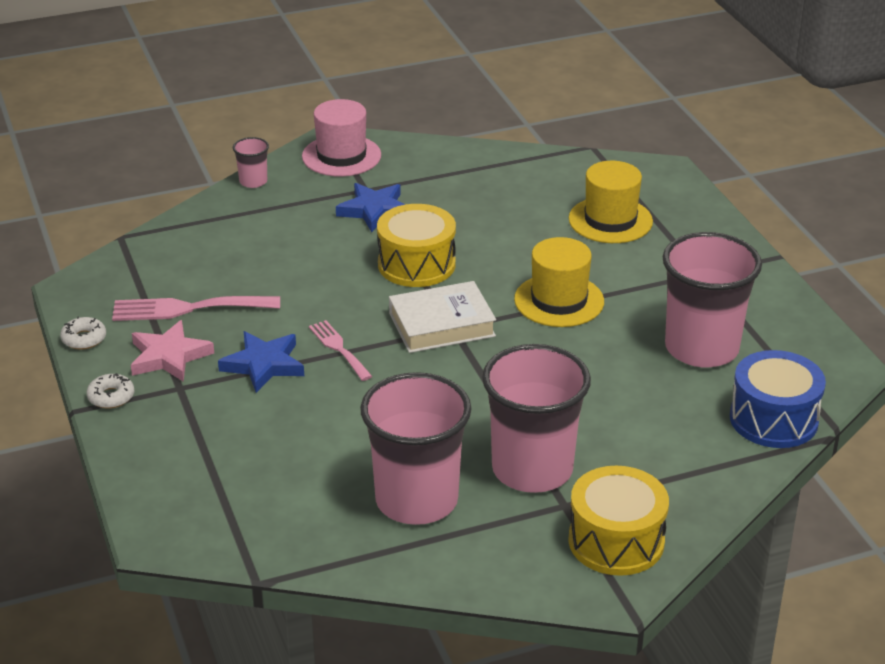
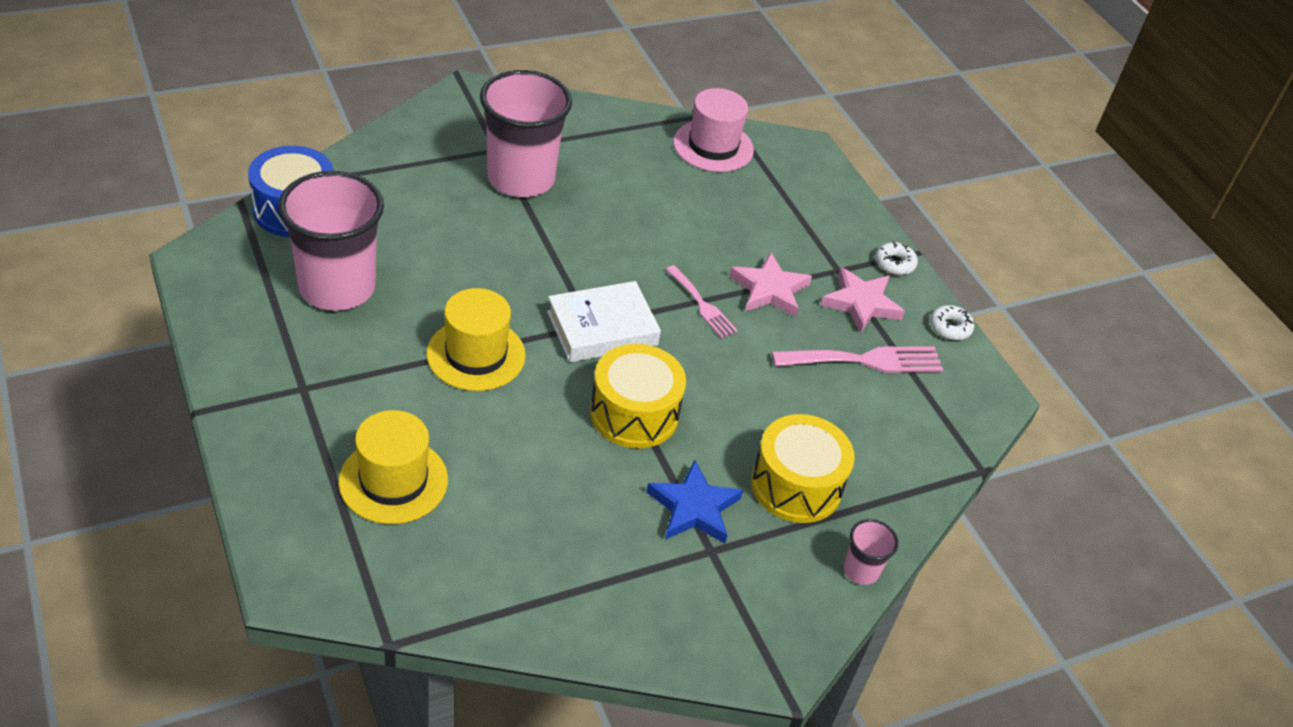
camera: 170 degrees right, 10 degrees up
blue star [218,331,304,393] -> pink star [729,252,812,317]
pink hat [302,99,381,177] -> pink hat moved to [673,88,754,172]
pink cup [360,372,471,525] -> none
yellow drum [568,466,669,576] -> yellow drum moved to [751,414,855,523]

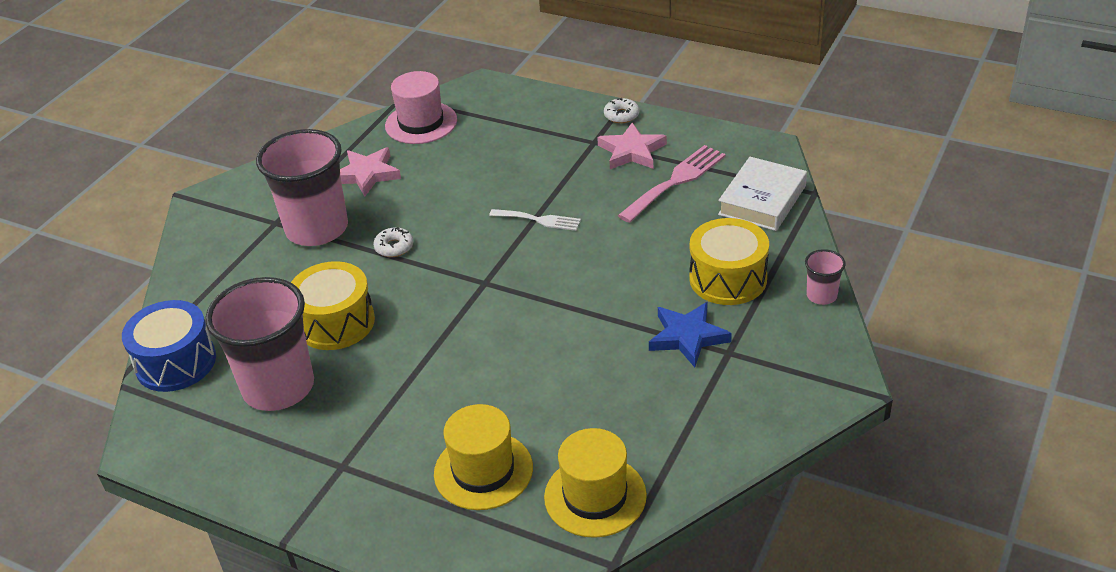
camera: 30 degrees left, 5 degrees down
yellow hat [427,288,526,391] -> yellow hat moved to [544,428,647,538]
white book [547,281,661,362] -> white book moved to [718,157,807,231]
yellow drum [590,344,686,448] -> yellow drum moved to [291,261,375,350]
pink fork [666,265,738,338] -> white fork [489,209,581,231]
pink star [729,252,812,317] -> pink star moved to [340,147,401,196]
white donut [930,305,974,340] -> white donut moved to [373,227,413,257]

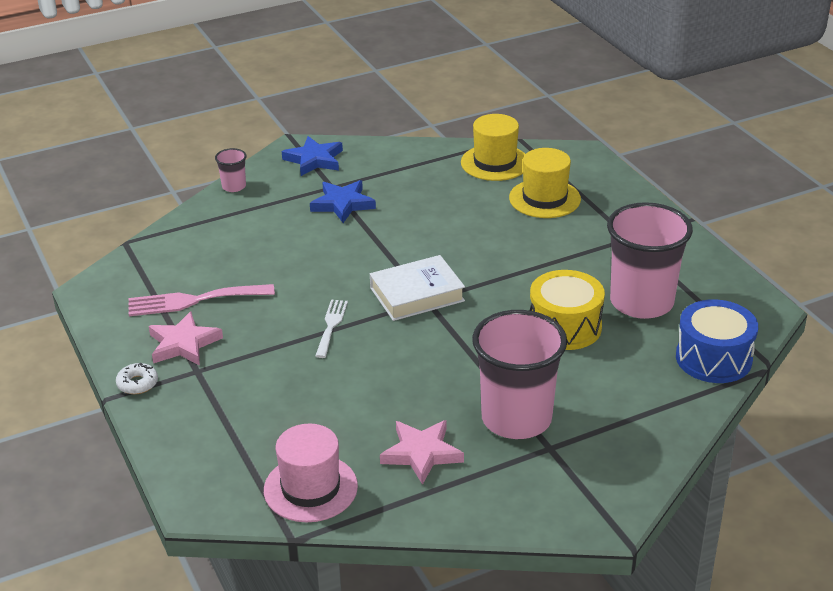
camera: 145 degrees left, 5 degrees down
white donut [373,227,413,257] -> none
white fork [489,209,581,231] -> white fork turned 45 degrees clockwise [315,300,348,358]
yellow drum [689,218,769,305] -> none
white book [718,157,807,231] -> white book moved to [370,255,465,321]
none -> blue star [282,136,343,176]

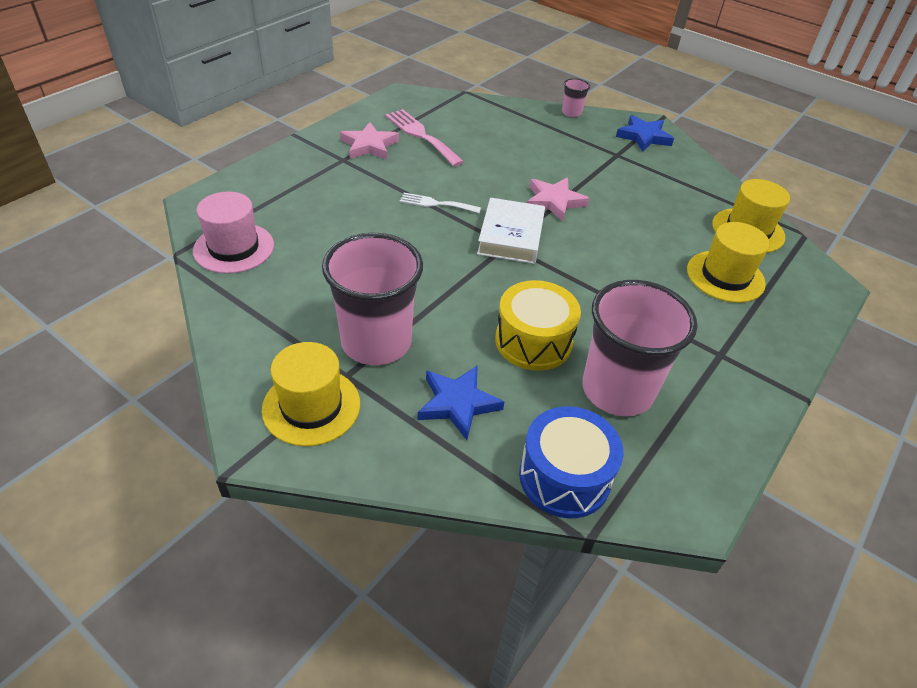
camera: 60 degrees right, 10 degrees up
white donut [116,363,158,394] -> none
blue star [310,180,376,223] -> blue star moved to [418,365,504,440]
white fork [315,300,348,358] -> white fork turned 150 degrees counterclockwise [400,193,481,213]
white book [370,255,465,321] -> white book turned 60 degrees clockwise [477,198,545,264]
pink star [380,420,464,485] -> pink star moved to [527,177,590,222]
none -> yellow hat [262,342,360,446]

